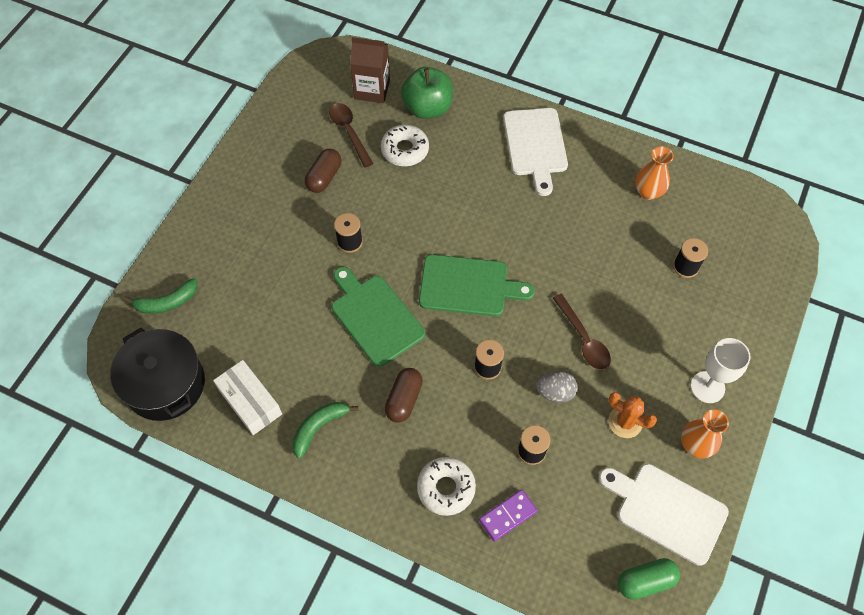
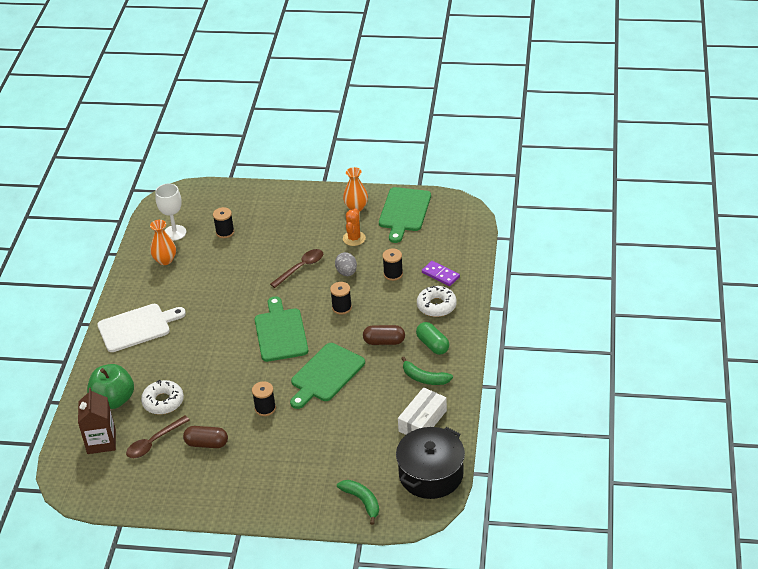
camera: 105 degrees left, 20 degrees down
white cutting board [599,464,729,566] -> green cutting board [379,187,431,243]
green capsule [618,558,680,600] -> green capsule moved to [416,322,450,355]
white goblet [691,338,751,403] -> white goblet moved to [155,183,186,241]

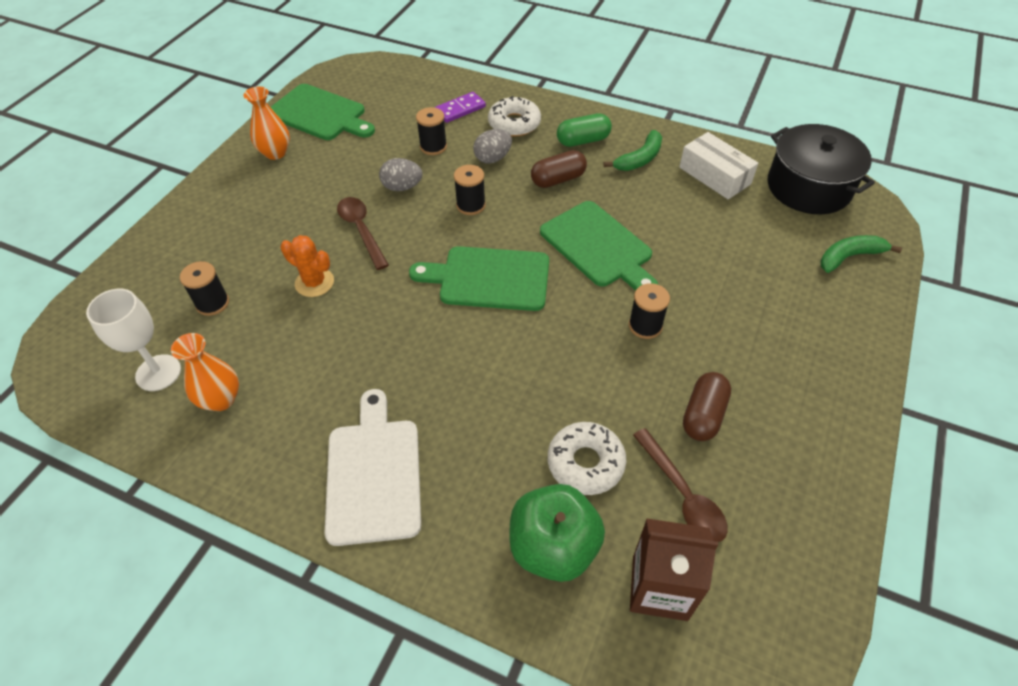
camera: 75 degrees left, 10 degrees up
orange cactus [343,208,366,246] -> orange cactus moved to [281,235,334,297]
brown capsule [363,325,405,345] -> brown capsule turned 45 degrees clockwise [531,150,587,188]
none -> grey egg [473,129,512,164]

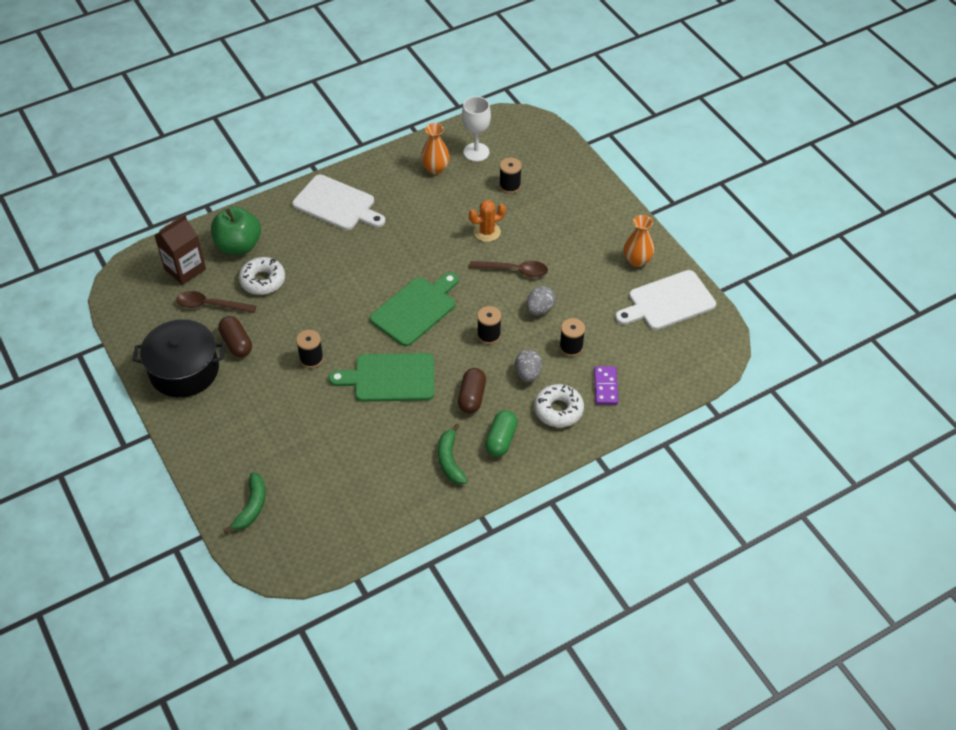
camera: 125 degrees right, 0 degrees up
green cutting board [270,84,375,140] -> white cutting board [615,270,716,330]
white box [679,132,758,199] -> none
black pot [768,124,875,214] -> black pot moved to [133,319,225,398]

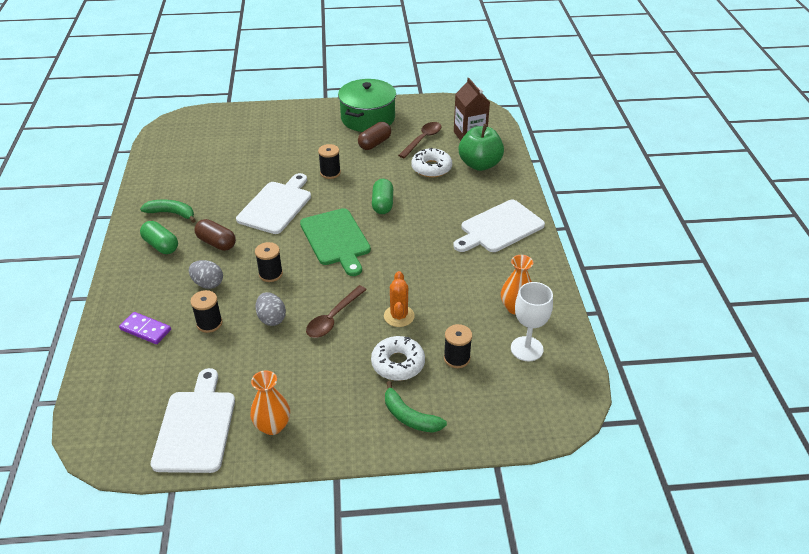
camera: 115 degrees right, 10 degrees down
black pot [133,319,225,398] -> green pot [338,79,396,132]
brown capsule [218,316,252,357] -> brown capsule turned 45 degrees counterclockwise [358,122,391,150]
green banana [223,472,266,533] -> green banana moved to [385,381,447,433]
green cutting board [329,353,434,402] -> white cutting board [236,173,311,234]
white donut [534,384,584,427] -> white donut moved to [371,336,425,381]
none -> green capsule [372,179,393,214]

